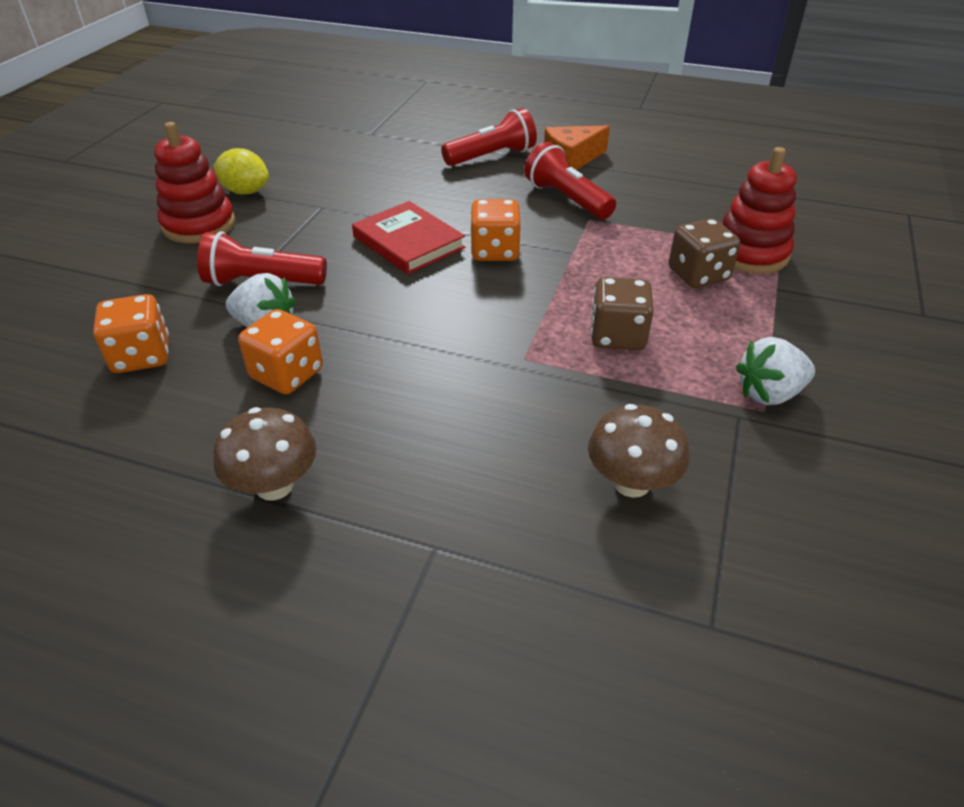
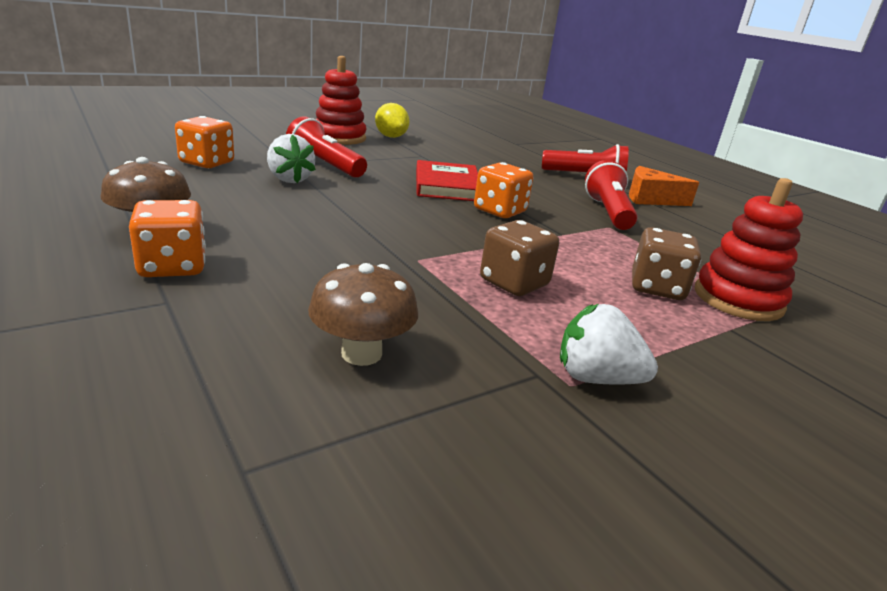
camera: 35 degrees right, 15 degrees down
orange dice [238,309,323,394] -> orange dice moved to [129,200,206,277]

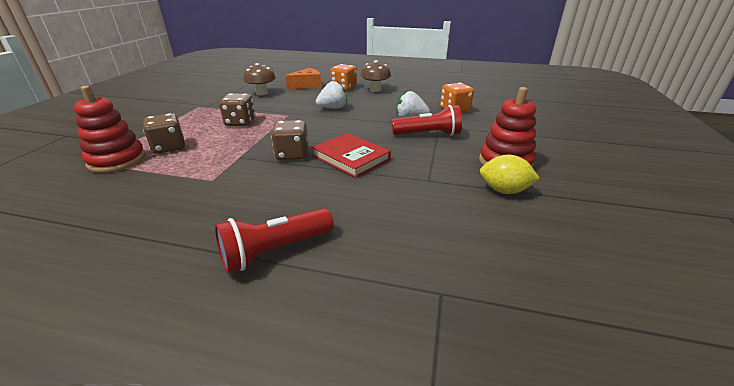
camera: 140 degrees right, 5 degrees up
orange dice [474,162,533,218] -> brown dice [271,120,308,160]
white strawberry [560,304,658,385] -> white strawberry moved to [316,81,347,109]
red flashlight [585,160,638,230] -> none
orange cheese [629,166,699,206] -> orange cheese moved to [285,68,321,89]

